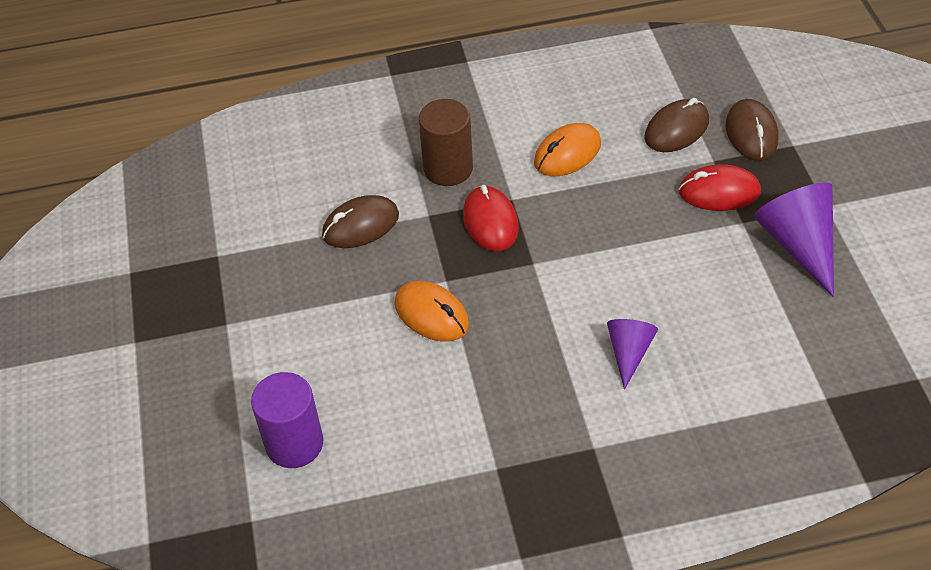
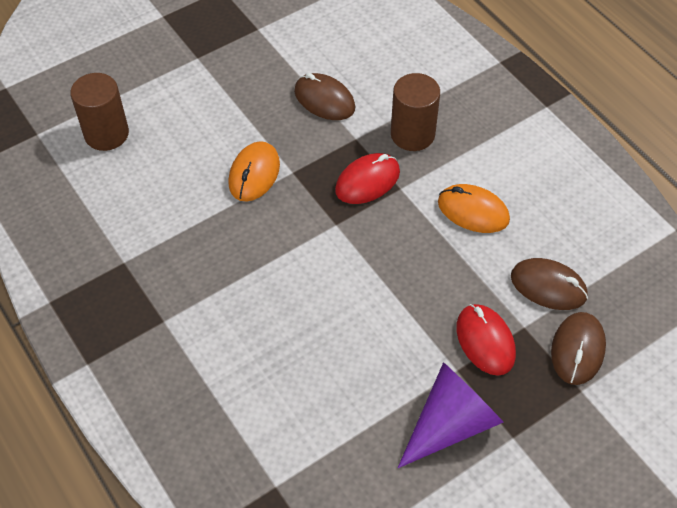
camera: 65 degrees right, 5 degrees up
purple cylinder [251,372,323,468] -> brown cylinder [70,73,129,151]
purple cone [607,319,658,390] -> none
brown mouse [725,99,779,160] -> brown mouse turned 45 degrees counterclockwise [551,312,606,385]

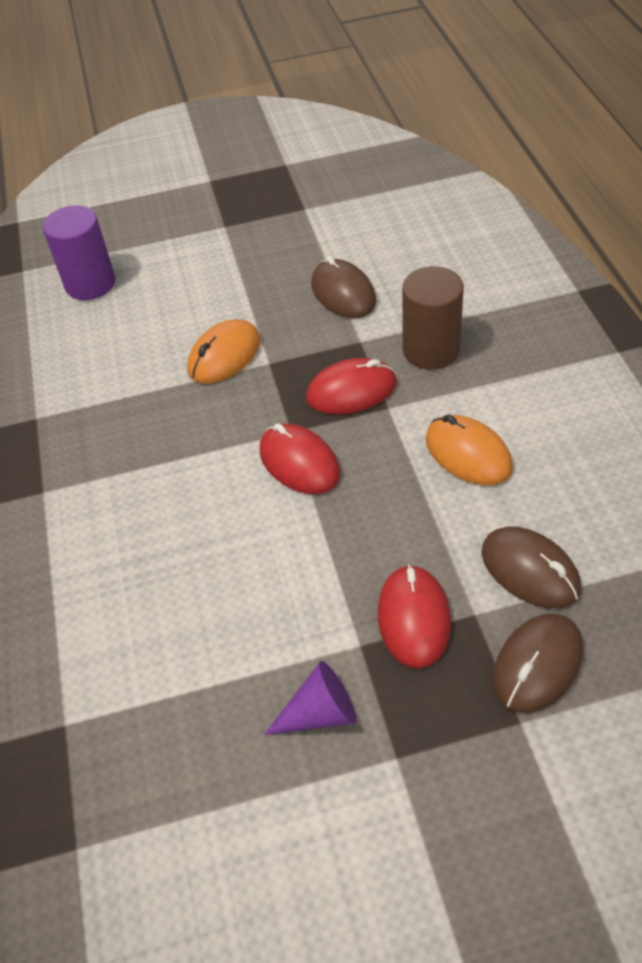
camera: 25 degrees right, 5 degrees down
brown cylinder [70,73,129,151] -> purple cylinder [43,205,115,300]
purple cone [398,362,504,468] -> purple cone [264,661,357,735], size x0.59
none -> red mouse [260,423,340,494]

